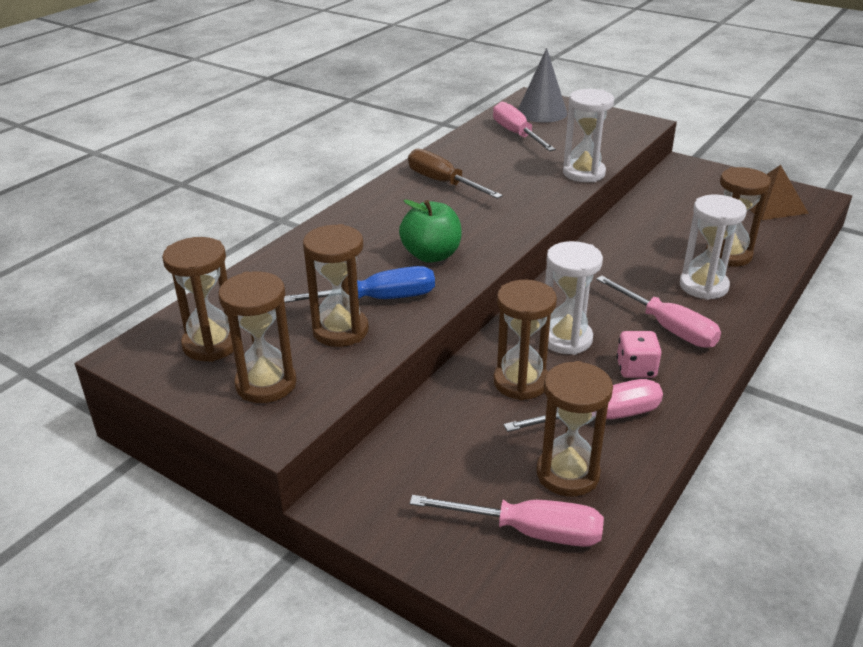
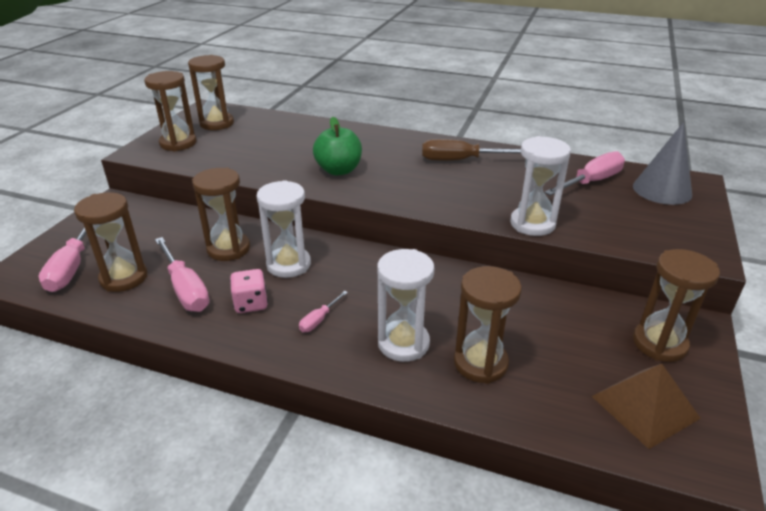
camera: 75 degrees right, 0 degrees up
blue screwdriver [284,266,435,303] -> none
brown hourglass [303,224,369,347] -> brown hourglass moved to [633,249,720,362]
brown screwdriver [408,148,503,199] -> brown screwdriver turned 120 degrees counterclockwise [422,139,521,161]
pink screwdriver [596,276,721,348] -> pink screwdriver [299,291,348,332], size x0.50

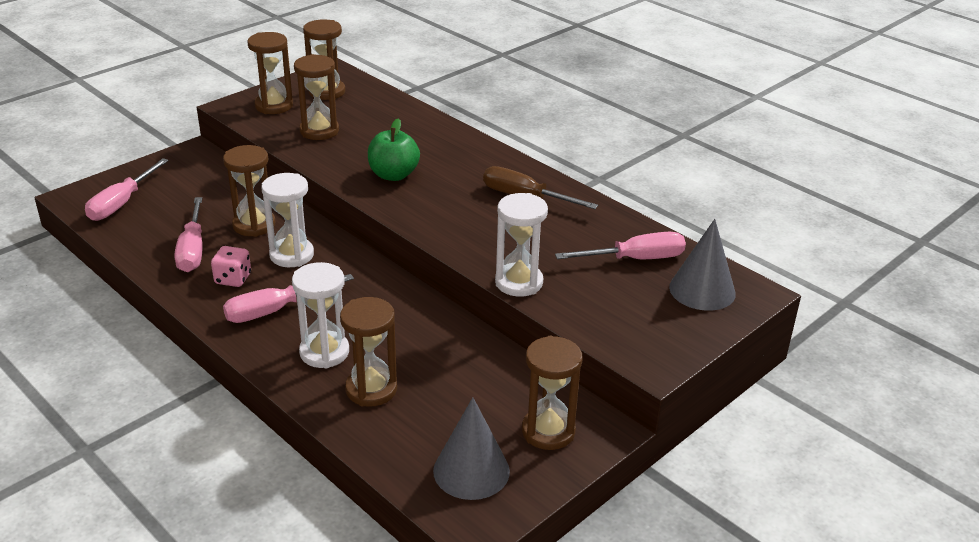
camera: 25 degrees right, 0 degrees up
brown hourglass [74,192,147,292] -> brown hourglass moved to [294,54,339,140]
pink screwdriver [299,291,348,332] -> pink screwdriver [223,274,354,323], size x2.01
brown pyramid [592,364,701,449] -> grey cone [433,397,510,500]

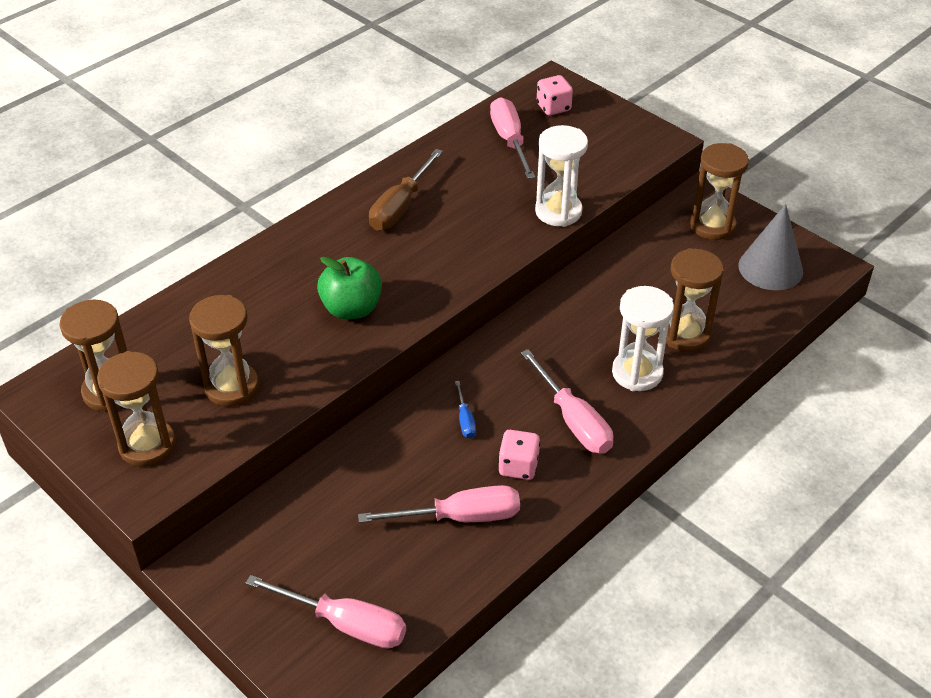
camera: 90 degrees left, 10 degrees up
brown hourglass [223,145,276,237] -> none
white hourglass [261,173,314,267] -> blue screwdriver [455,381,476,439]
grey cone [669,219,736,311] -> pink dice [537,75,573,116]

